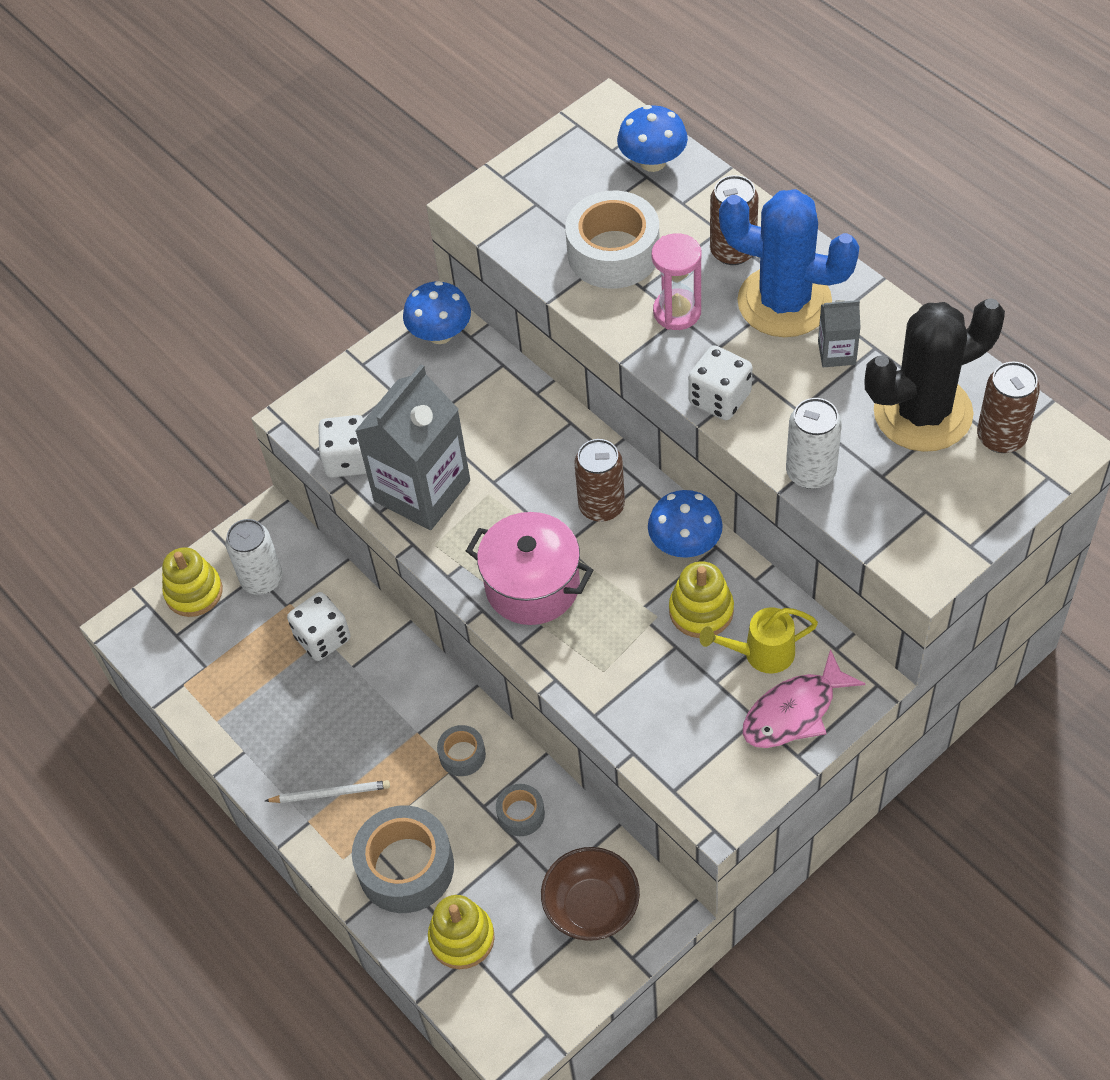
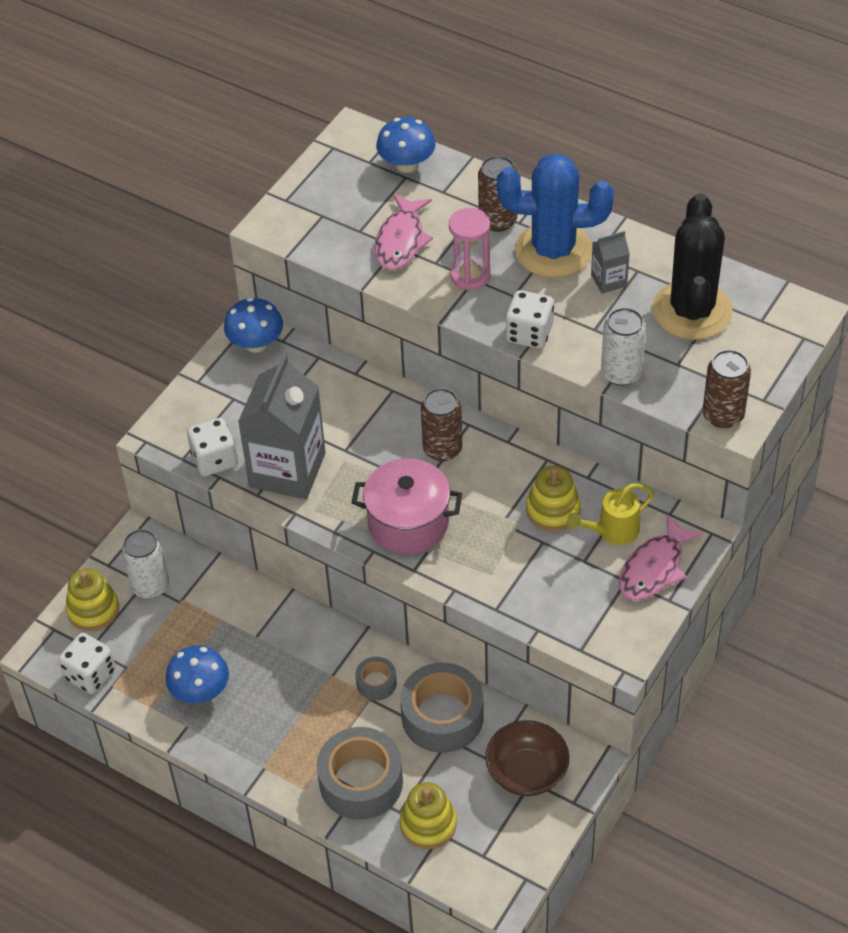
camera: 20 degrees left, 5 degrees down
white pencil [265,780,390,803] -> none
white dice [287,592,350,661] -> white dice moved to [58,633,116,694]
grey tape [496,784,545,836] -> grey tape [400,663,484,753], size x2.01
white tape [565,191,660,289] -> pink fish [374,194,433,270]
blue mushroom [648,490,723,558] -> blue mushroom moved to [165,645,229,703]
black cactus [865,298,1005,452] -> black cactus turned 45 degrees counterclockwise [652,194,733,340]
brown can [977,362,1040,453] -> brown can moved to [703,350,751,428]

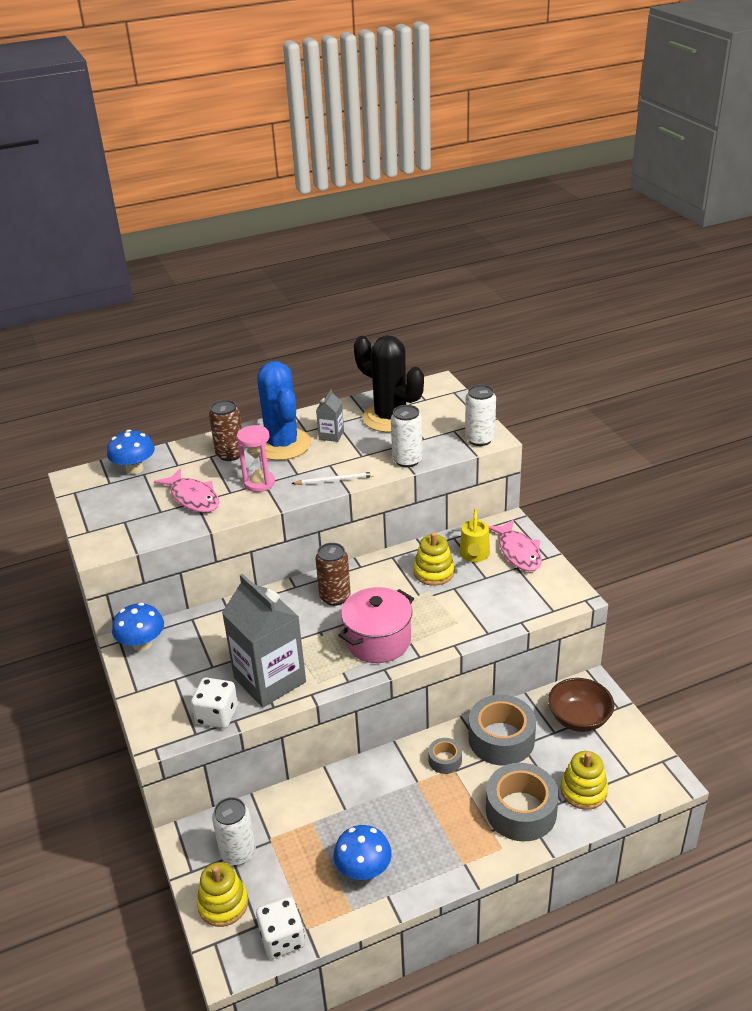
camera: 55 degrees left, 15 degrees down
blue cactus [497,153,614,278] -> blue cactus turned 60 degrees counterclockwise [257,361,311,460]
white dice [505,290,554,349] -> white pencil [291,472,374,485]
brown can [703,350,751,428] -> white can [465,385,496,446]

